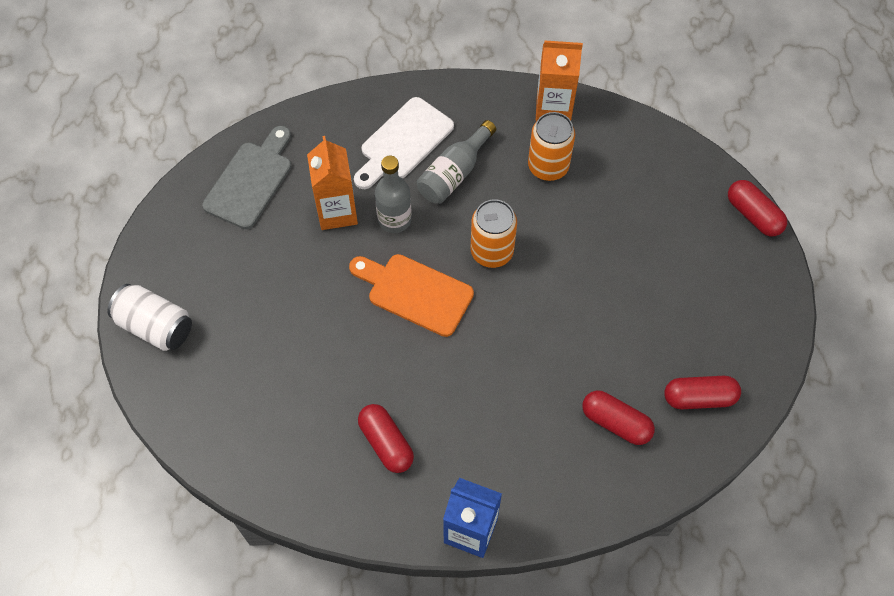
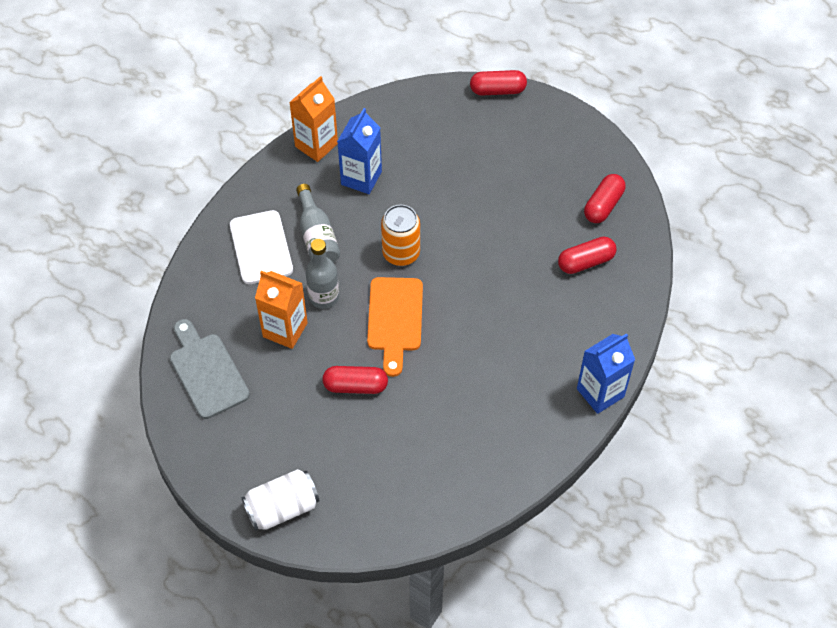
camera: 55 degrees left, 5 degrees down
orange cutting board [349,254,474,337] -> orange cutting board turned 60 degrees counterclockwise [367,277,423,377]
red capsule [358,404,414,473] -> red capsule moved to [322,366,388,394]
orange can [528,112,575,181] -> blue carton [337,108,382,194]

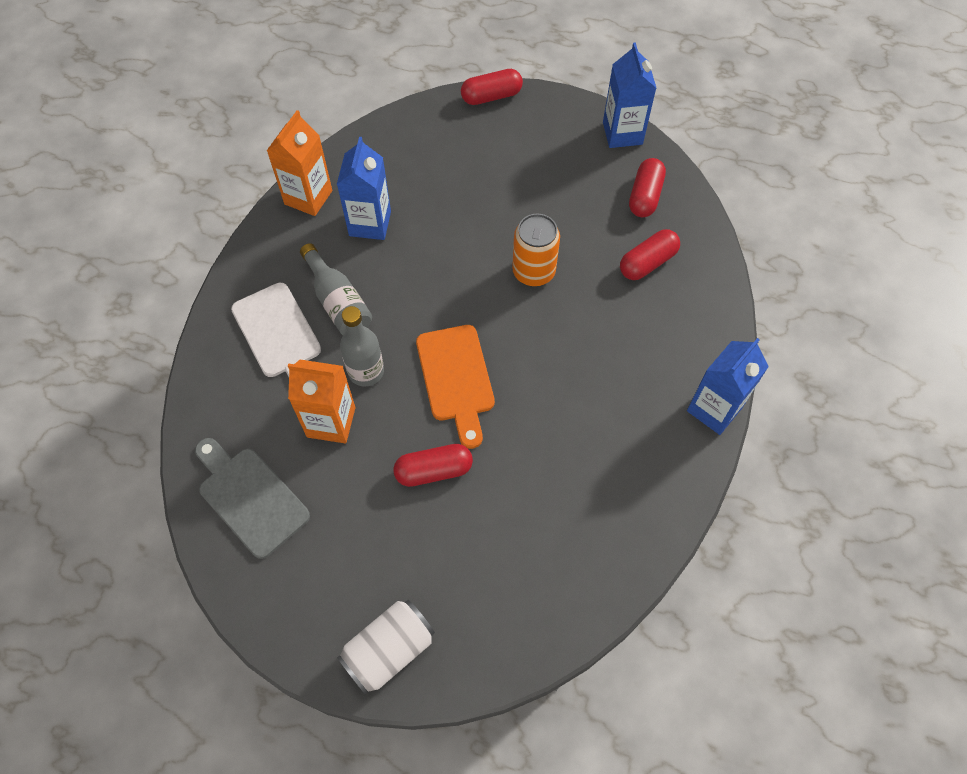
camera: 15 degrees left, 5 degrees up
orange can [381,205,420,266] -> orange can moved to [512,213,560,286]
none -> blue carton [603,42,656,148]

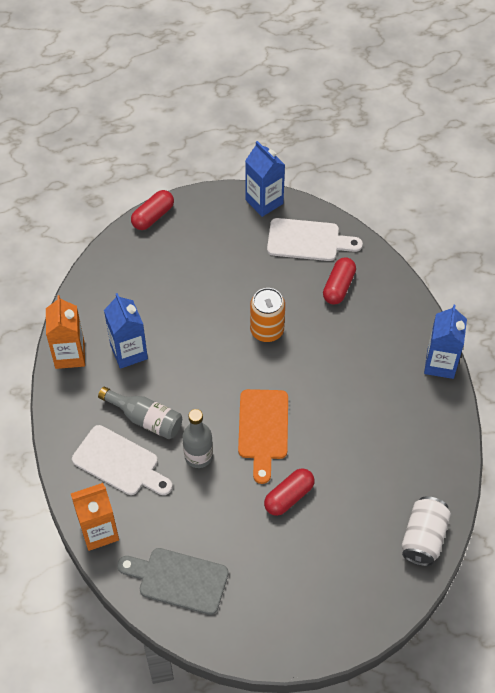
camera: 30 degrees left, 5 degrees down
orange carton [288,360,355,443] -> orange carton moved to [71,483,119,551]
white can [337,600,435,695] -> white can moved to [402,496,451,566]
orange cutting board [416,325,495,449] -> orange cutting board turned 45 degrees clockwise [238,389,288,484]
red capsule [629,158,666,217] -> white cutting board [267,218,363,261]

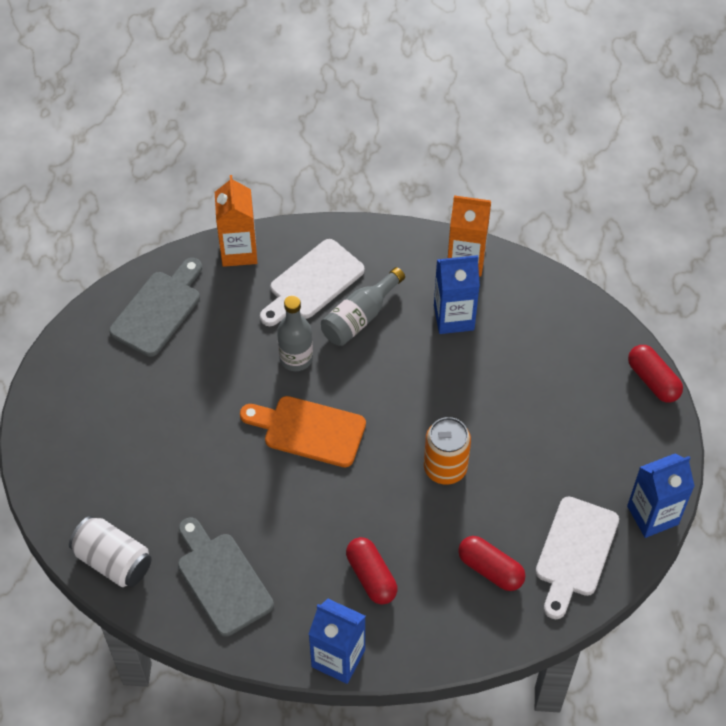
camera: 105 degrees right, 0 degrees up
red capsule [264,468,315,516] -> red capsule moved to [346,537,398,605]
none -> grey cutting board [178,518,274,637]

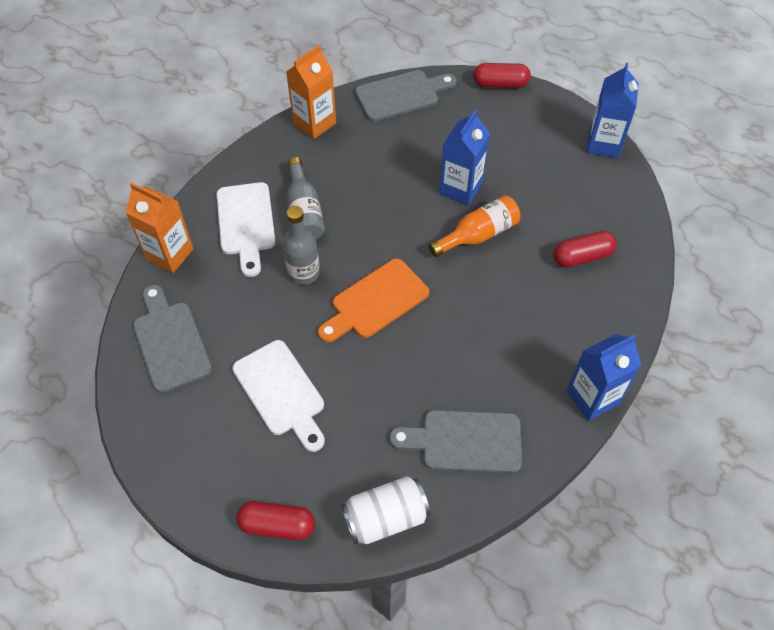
camera: 55 degrees left, 0 degrees up
red capsule [346,537,398,605] -> red capsule moved to [236,501,315,540]
orange can [424,417,471,485] -> orange bottle [429,195,521,257]
blue carton [434,255,480,334] -> blue carton moved to [439,109,490,206]
white cutting board [535,496,619,619] -> white cutting board moved to [232,340,325,452]
none -> grey cutting board [355,70,457,121]

